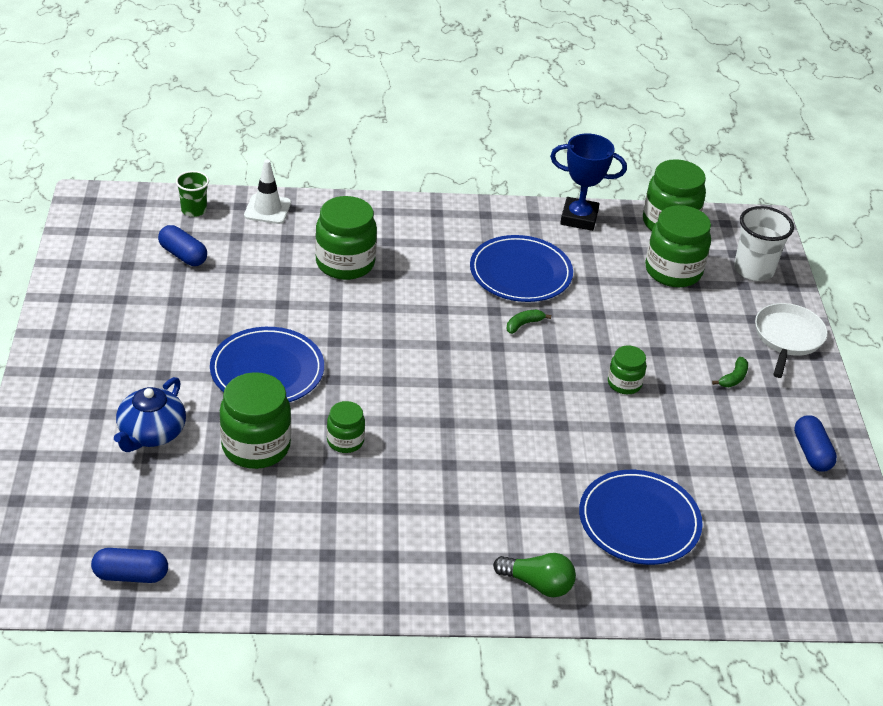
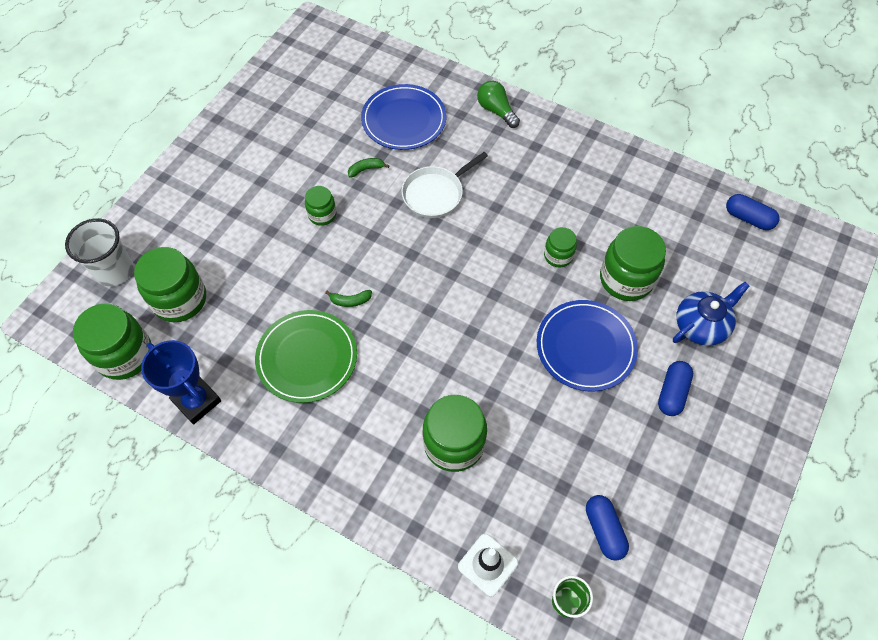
camera: 145 degrees left, 20 degrees up
blue plate [470,235,573,302] -> green plate [255,310,357,403]
green banana [712,357,748,387] -> green banana moved to [348,158,389,178]
white pan [755,303,828,378] -> white pan moved to [401,152,488,218]
blue capsule [794,415,837,472] -> blue capsule moved to [658,361,693,416]

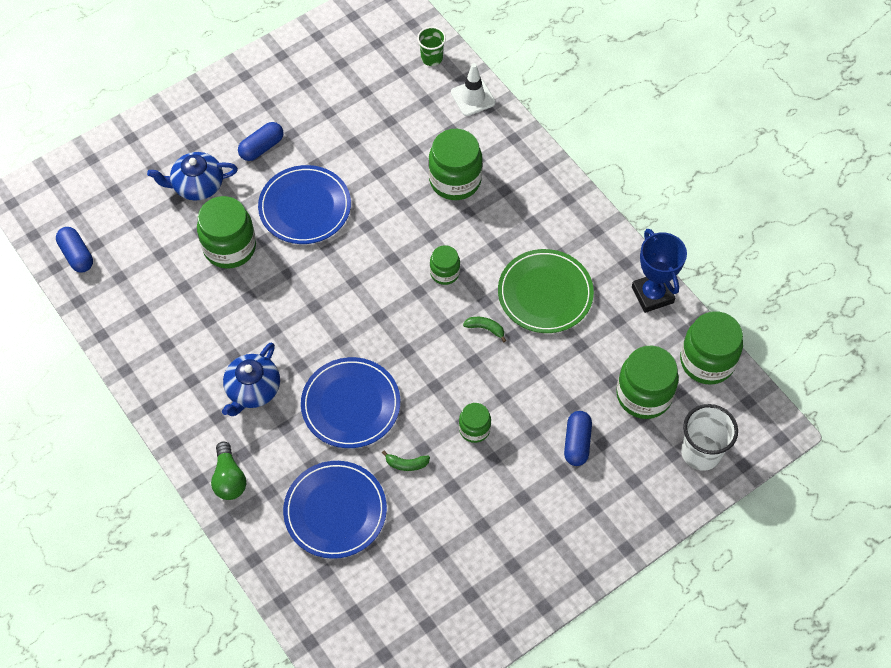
camera: 155 degrees left, 0 degrees up
white pan [401,152,488,218] -> blue plate [301,357,400,448]
green jar [544,227,577,267] -> green jar moved to [430,245,460,285]
blue capsule [586,495,629,561] -> blue capsule moved to [564,411,592,466]
none -> blue teapot [222,343,280,416]

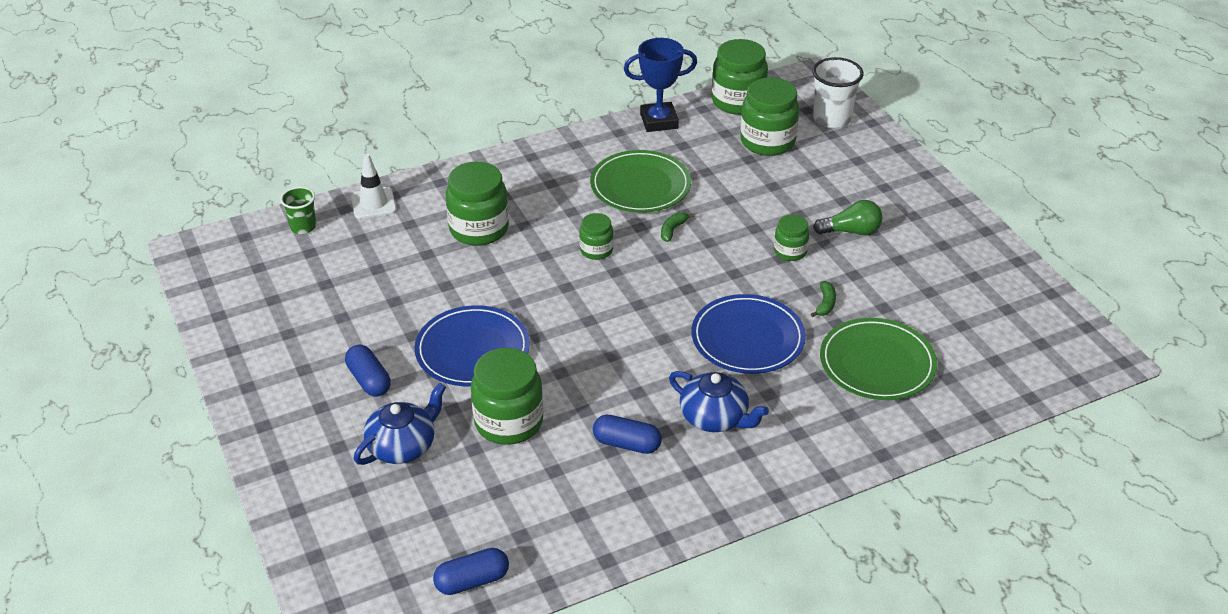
camera: 80 degrees left, 20 degrees down
blue teapot [147,152,238,201] -> blue teapot turned 135 degrees counterclockwise [354,383,446,465]
green light bulb [211,441,246,500] -> green light bulb moved to [813,200,883,235]
blue plate [283,461,387,559] -> green plate [820,318,937,400]
blue capsule [564,411,592,466] -> blue capsule moved to [593,415,662,454]

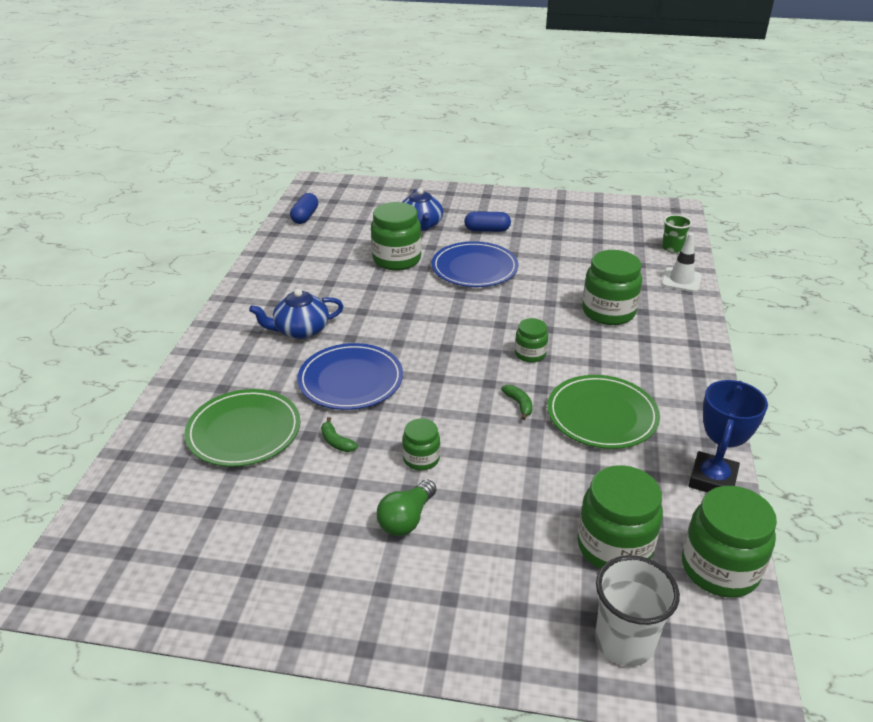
camera: 125 degrees right, 5 degrees down
blue capsule [593,415,662,454] -> none

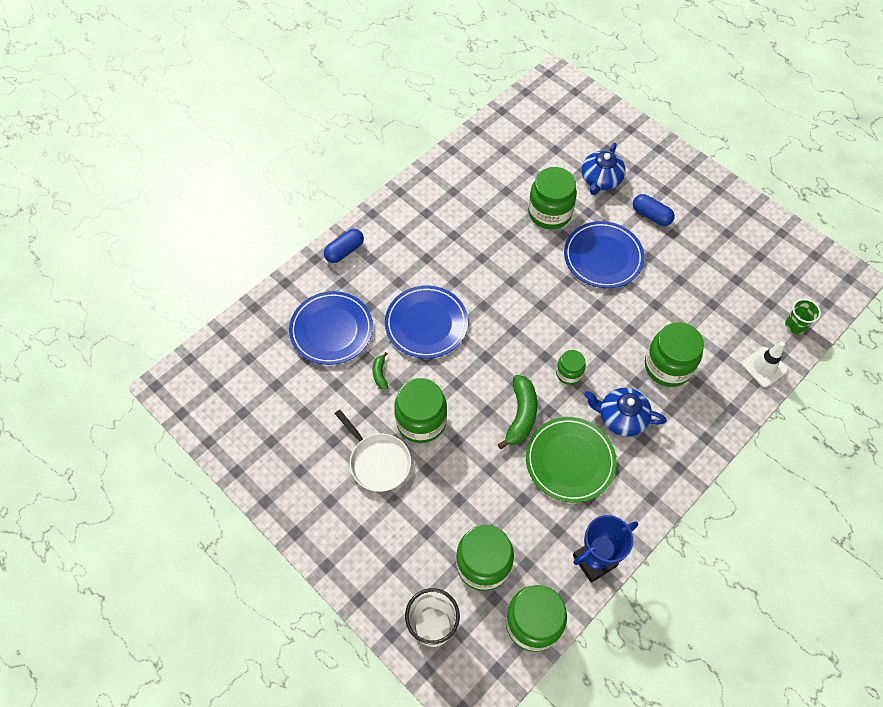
camera: 35 degrees right, 25 degrees up
green plate [185,389,301,467] -> blue plate [289,291,373,365]
blue teapot [249,289,344,339] -> blue teapot moved to [584,388,667,437]
blue capsule [290,193,318,224] -> blue capsule moved to [324,229,364,263]
green light bulb [377,479,436,536] -> white pan [335,410,411,492]
green jar [402,418,440,470] -> green jar [394,378,447,443], size x1.82
green banana [501,385,533,420] -> green banana [498,375,537,449], size x1.94

